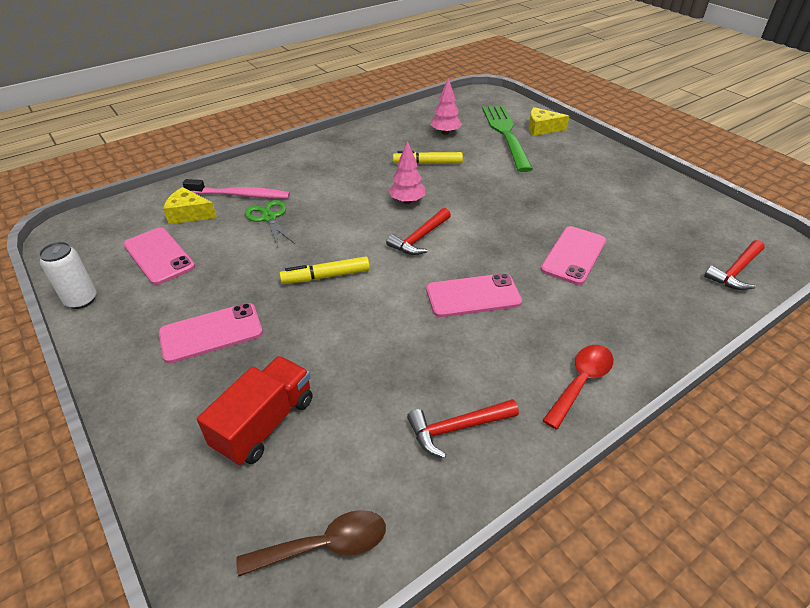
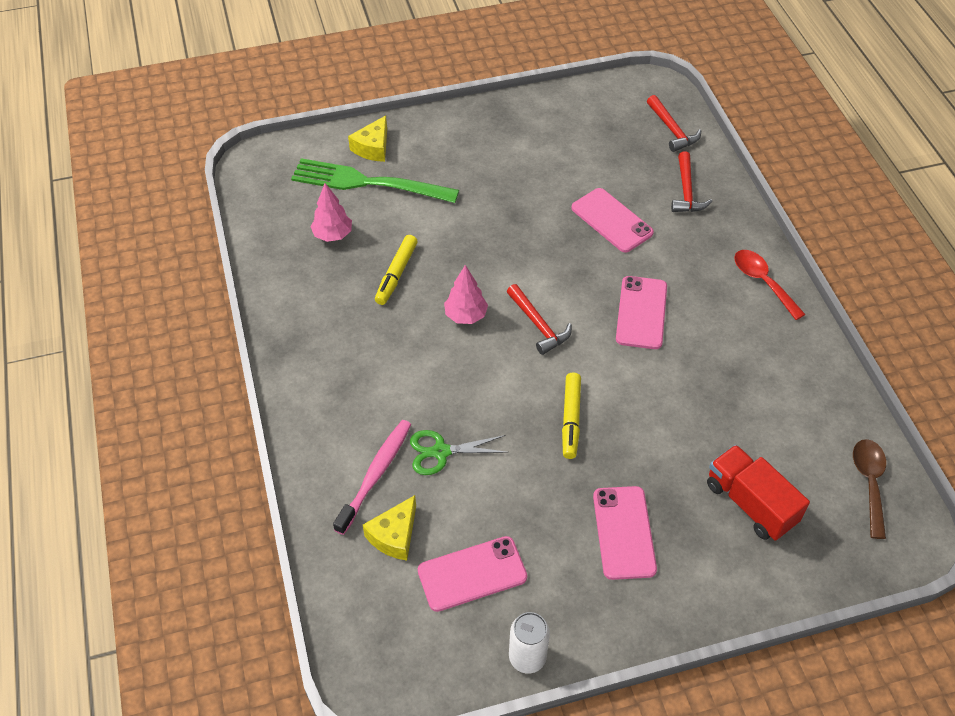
camera: 70 degrees left, 10 degrees up
red hammer [407,399,519,458] -> red hammer moved to [671,151,712,212]

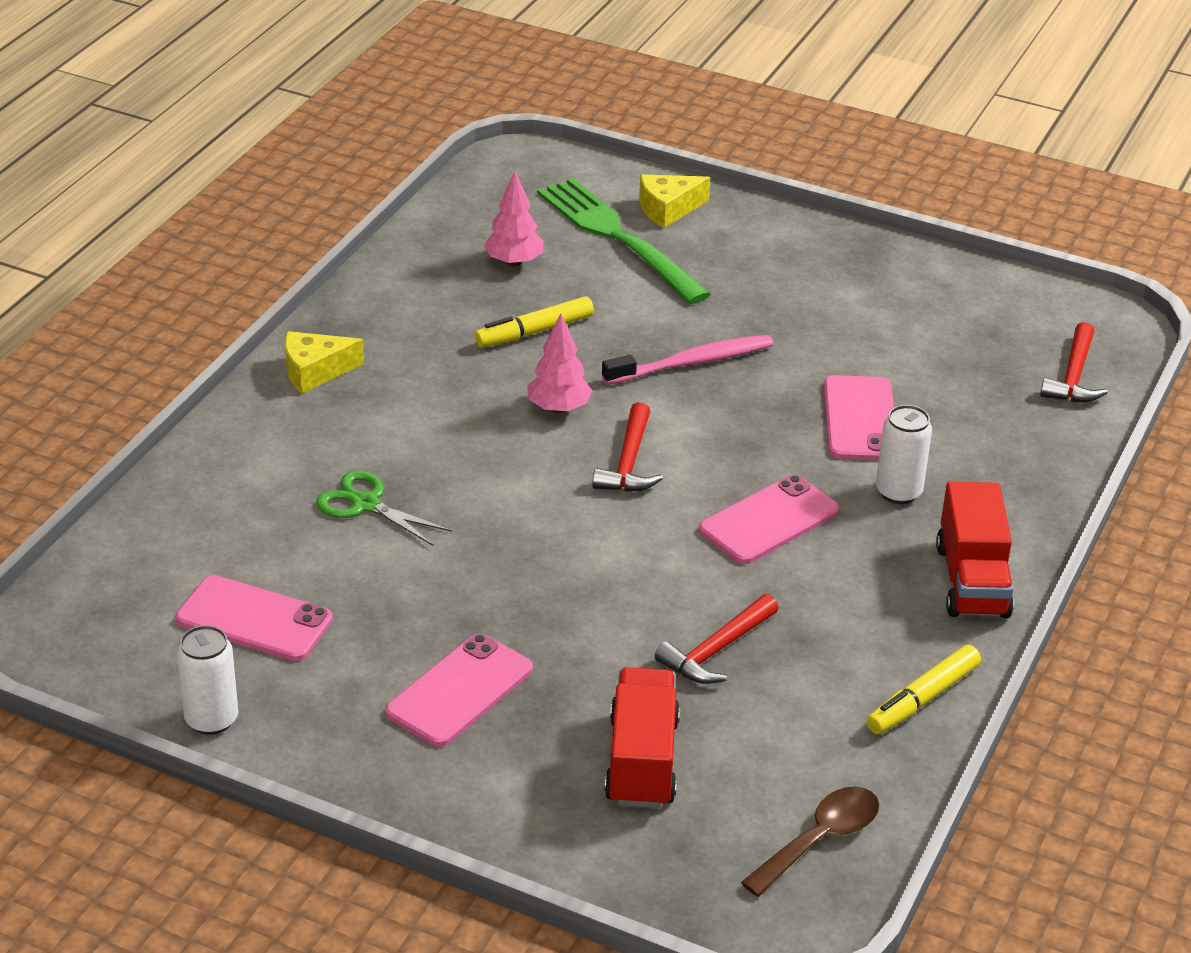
camera: 40 degrees right, 15 degrees down
pink toothbrush [333,420,411,535] -> pink toothbrush moved to [602,335,773,385]
yellow cheese [363,495,416,560] -> yellow cheese moved to [285,331,364,394]
yellow marker [562,373,581,459] -> yellow marker moved to [866,645,981,734]
red hammer [671,151,712,212] -> red hammer moved to [655,594,779,684]
red spoon [734,250,806,320] -> red truck [936,482,1014,618]
none -> white can [876,405,932,504]

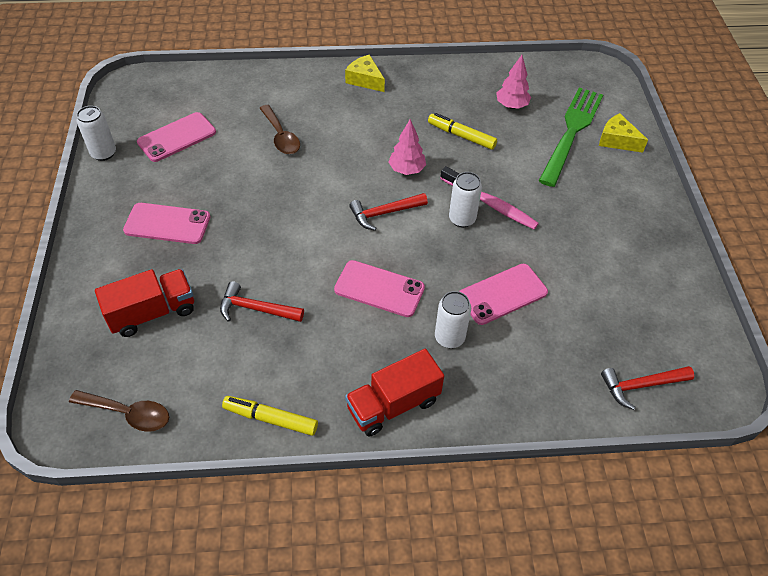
camera: 60 degrees right, 15 degrees up
pink phone [176,575,333,661] -> pink phone turned 60 degrees clockwise [137,112,216,162]
green scissors [316,471,452,546] -> brown spoon [259,105,300,154]
none -> white can [449,172,482,227]

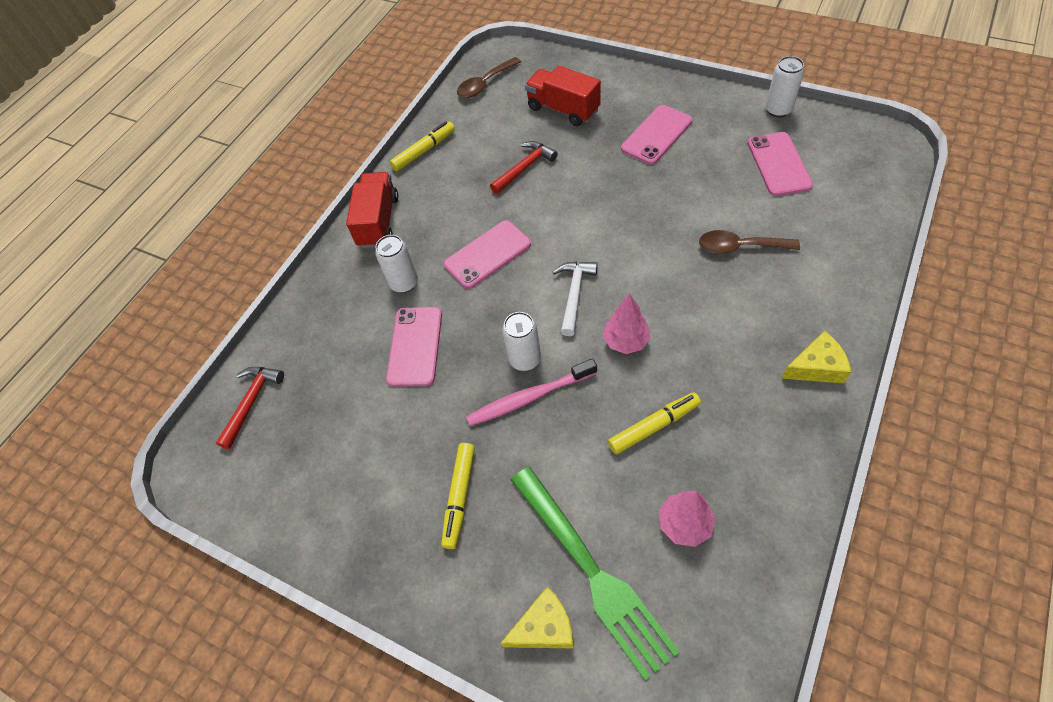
camera: 130 degrees right, 5 degrees up
red truck [95,269,194,337] -> red truck turned 120 degrees clockwise [525,66,601,126]
red hammer [349,193,428,231] -> white hammer [553,262,598,336]
none -> yellow marker [441,443,475,549]

